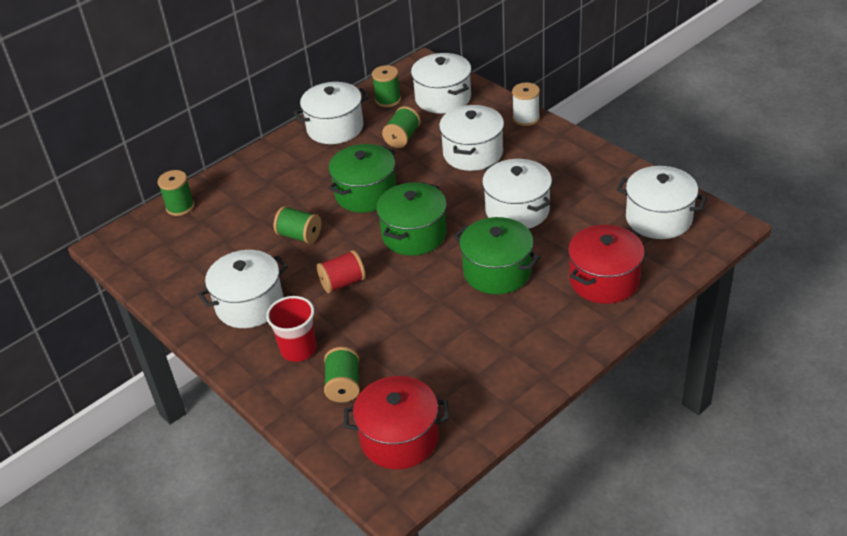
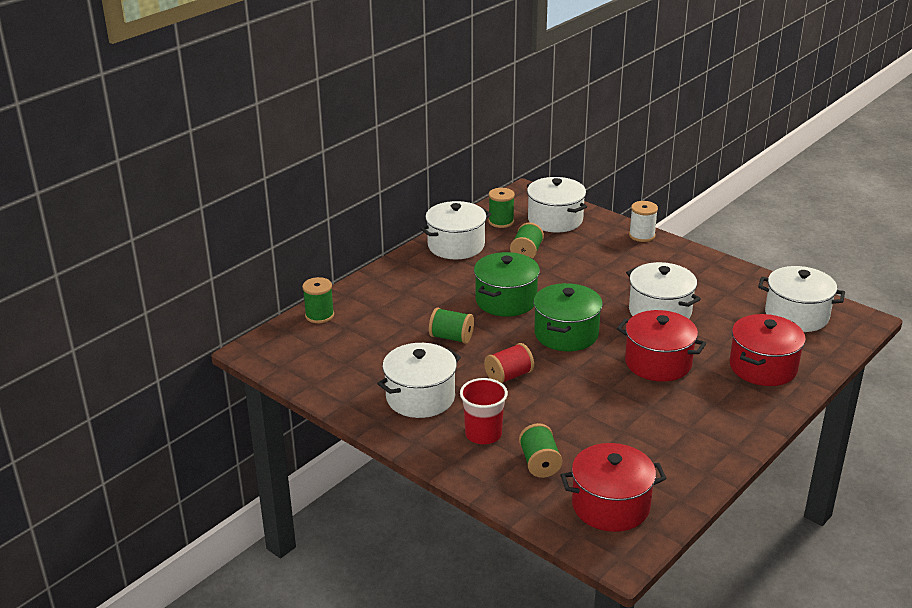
camera: 10 degrees left, 10 degrees down
white pot [439,105,504,171] -> none
green pot [454,217,540,294] -> red pot [617,310,706,382]

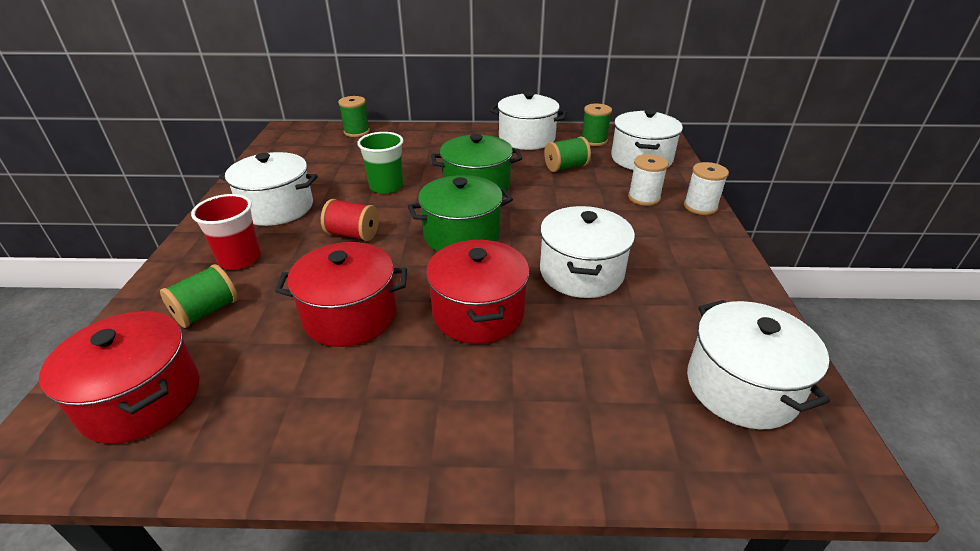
camera: 50 degrees right, 5 degrees up
green spool [429,308,474,344] -> green cup [357,132,403,194]
red pot [730,314,806,386] -> red pot moved to [275,242,407,347]
none -> white spool [628,154,668,206]

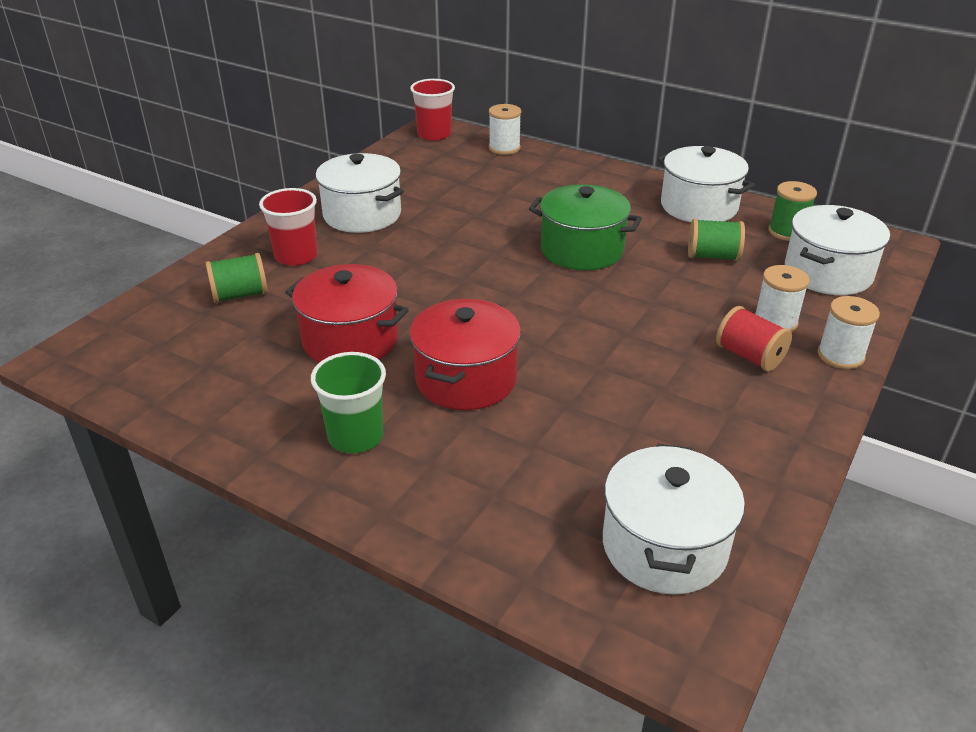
camera: 30 degrees right, 0 degrees up
red pot [39,311,199,444] -> none
red spool [321,199,379,241] -> red spool moved to [716,306,792,371]
green spool [338,96,370,137] -> white spool [489,104,521,155]
green cup [357,132,403,194] -> green cup moved to [311,352,386,453]
green pot [408,175,513,252] -> none
white pot [540,206,635,298] -> none
none -> red cup [410,79,455,141]

